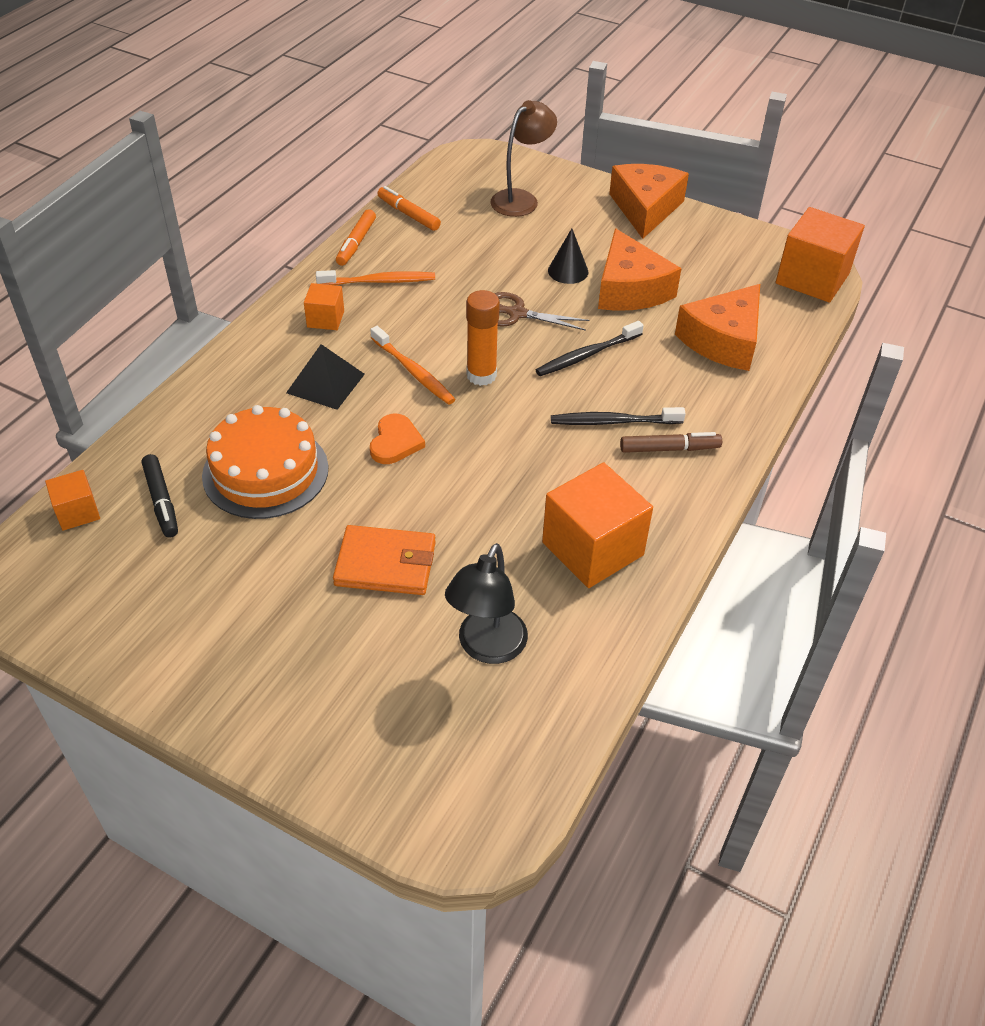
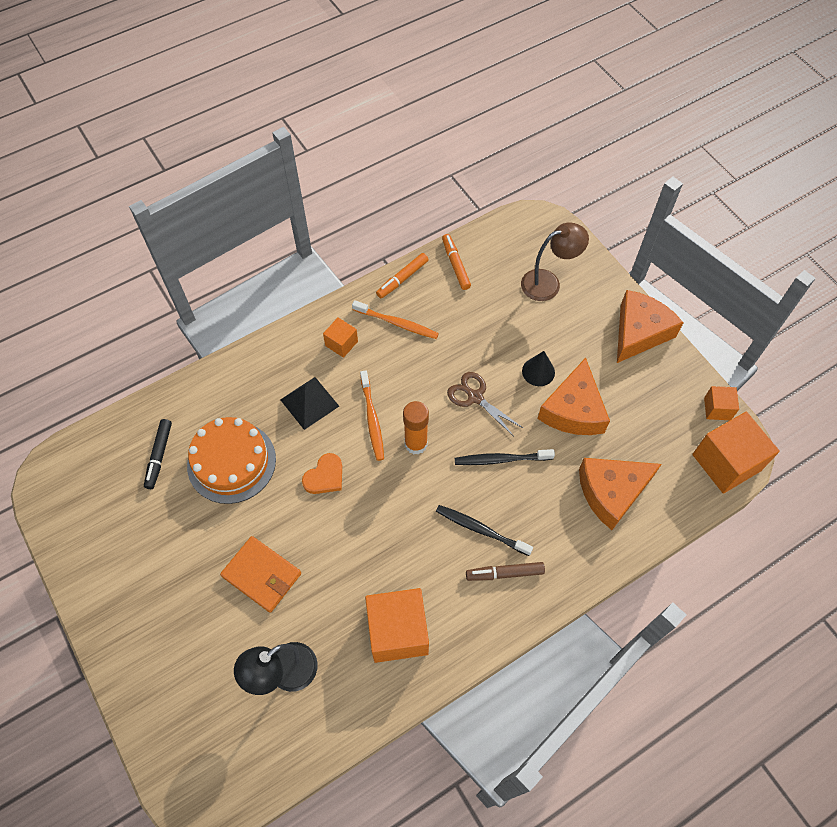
camera: 30 degrees right, 15 degrees up
orange cube [45,470,100,531] -> orange cube moved to [704,386,739,420]
brown marker [620,432,722,453] -> brown marker turned 150 degrees clockwise [466,562,545,581]

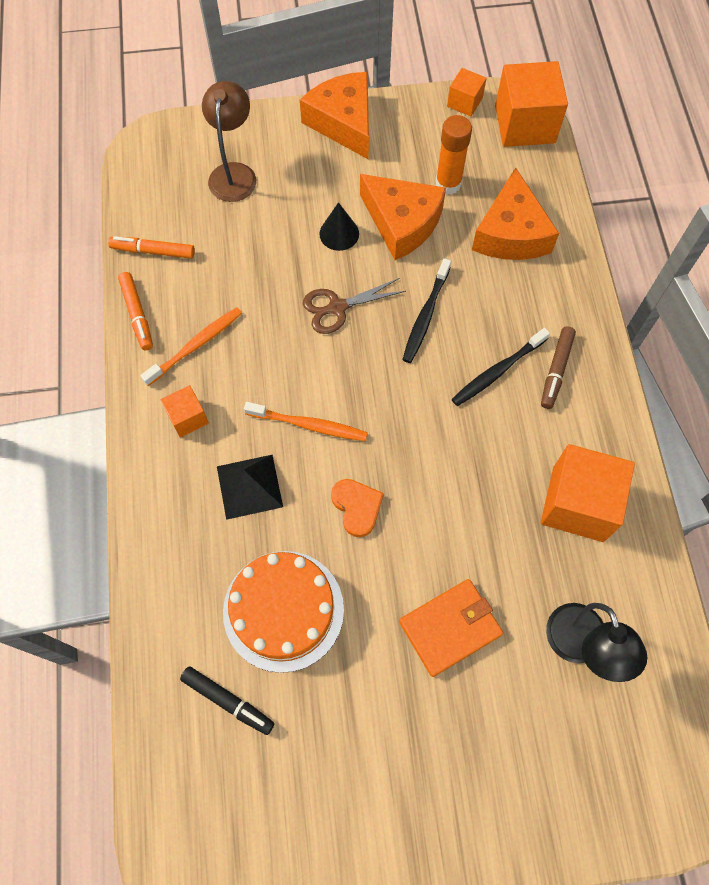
camera: 65 degrees left, 5 degrees up
orange glue stick [403,401,429,455] -> orange glue stick moved to [436,115,472,194]

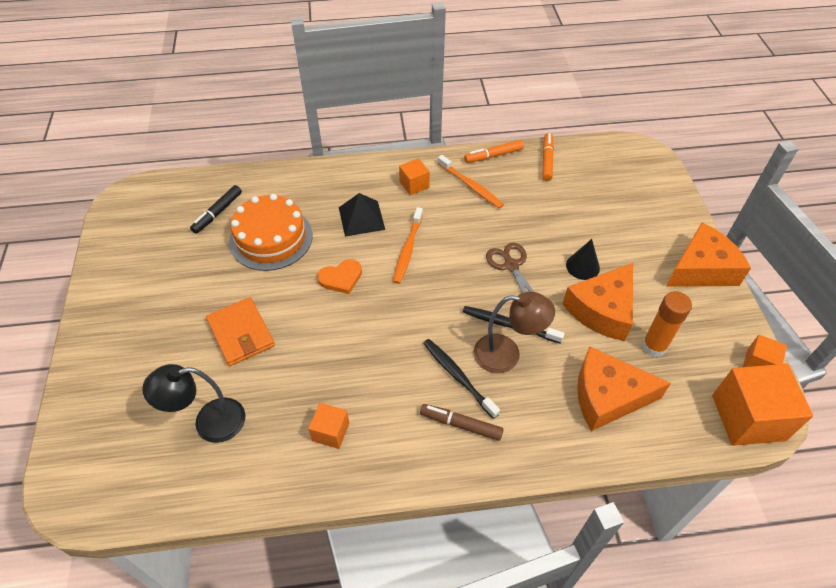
camera: 90 degrees right, 15 degrees down
brown lamp [202,81,256,202] -> brown lamp moved to [474,292,555,373]
orange cube [540,444,635,542] -> orange cube [308,403,349,449], size x0.52

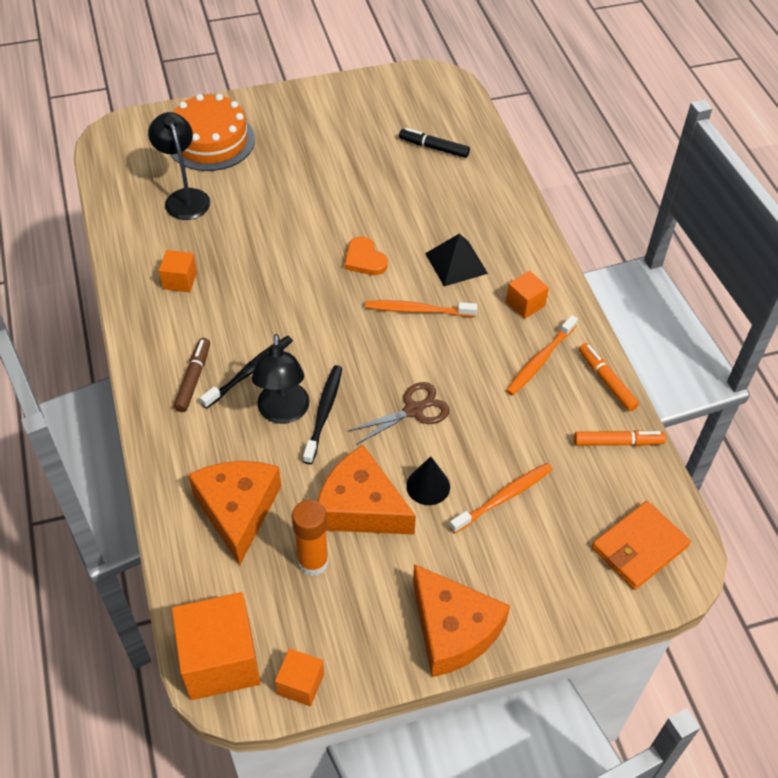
camera: 80 degrees right, 0 degrees up
orange wallet [206,297,275,366] -> orange wallet moved to [592,501,691,590]
orange cake [229,194,313,271] -> orange cake moved to [170,94,255,171]
brown lamp [474,292,555,373] -> black lamp [252,334,310,424]
none -> orange toothbrush [449,463,553,533]

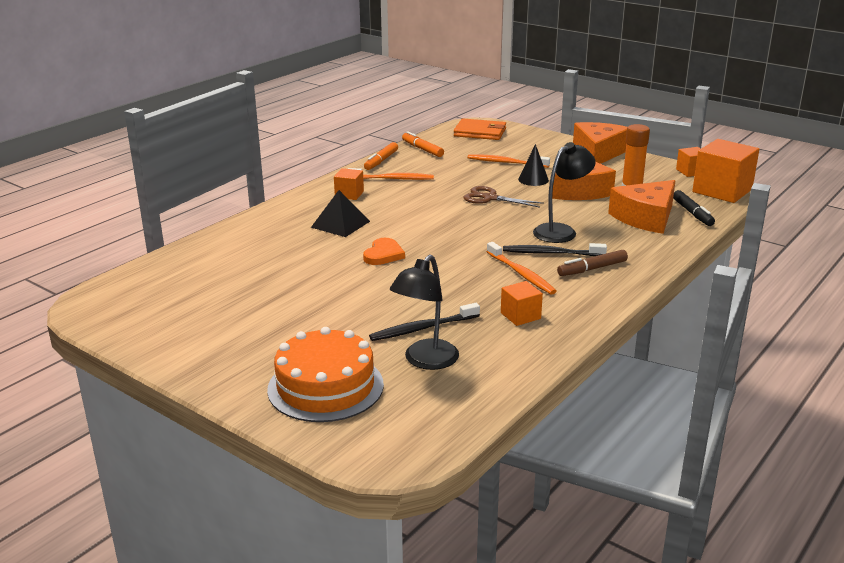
camera: 125 degrees left, 25 degrees down
black toothbrush [303,365,342,464] -> black toothbrush moved to [369,303,480,341]
orange toothbrush [365,300,477,317] -> orange toothbrush moved to [487,242,556,295]
black marker [399,128,470,158] -> black marker moved to [673,190,715,226]

